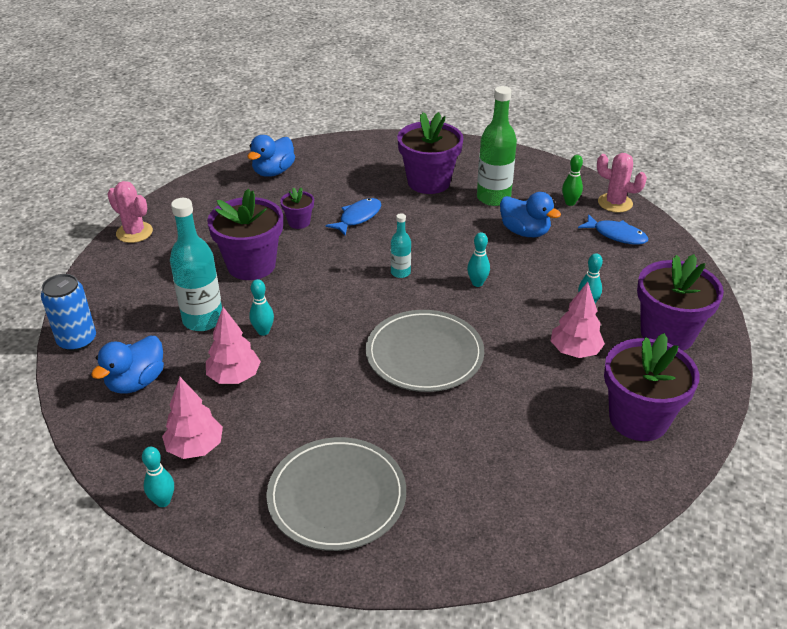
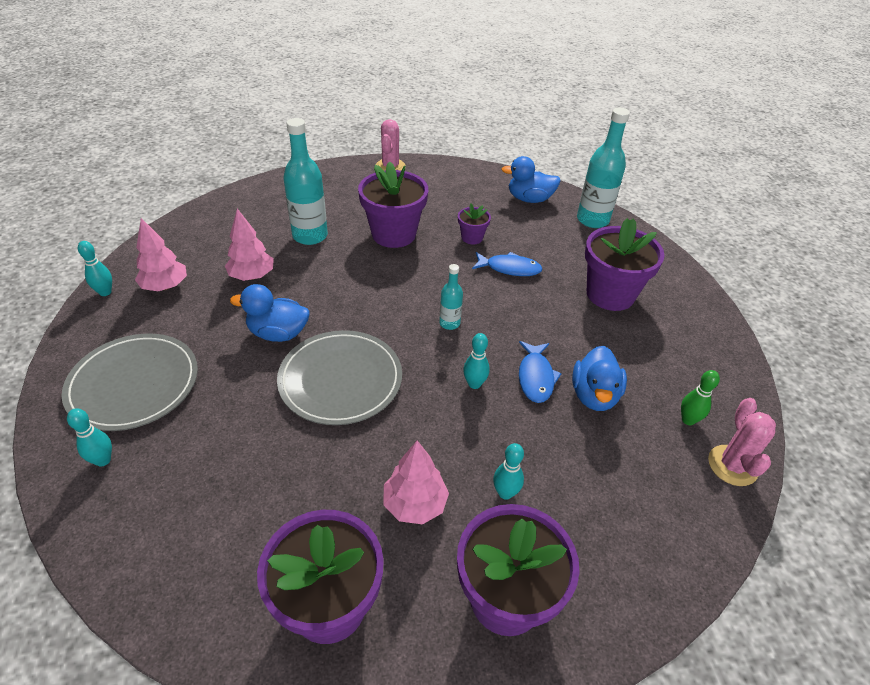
camera: 60 degrees right, 5 degrees up
blue can [41,274,96,351] -> none
blue duck [91,336,164,394] -> blue duck moved to [230,284,309,342]
turquoise bowling pin [249,279,274,336] -> turquoise bowling pin moved to [67,408,112,466]
green bottle [477,86,517,206] -> none
blue fish [578,214,648,245] -> blue fish moved to [519,341,562,403]
none -> turquoise bottle [577,108,630,228]

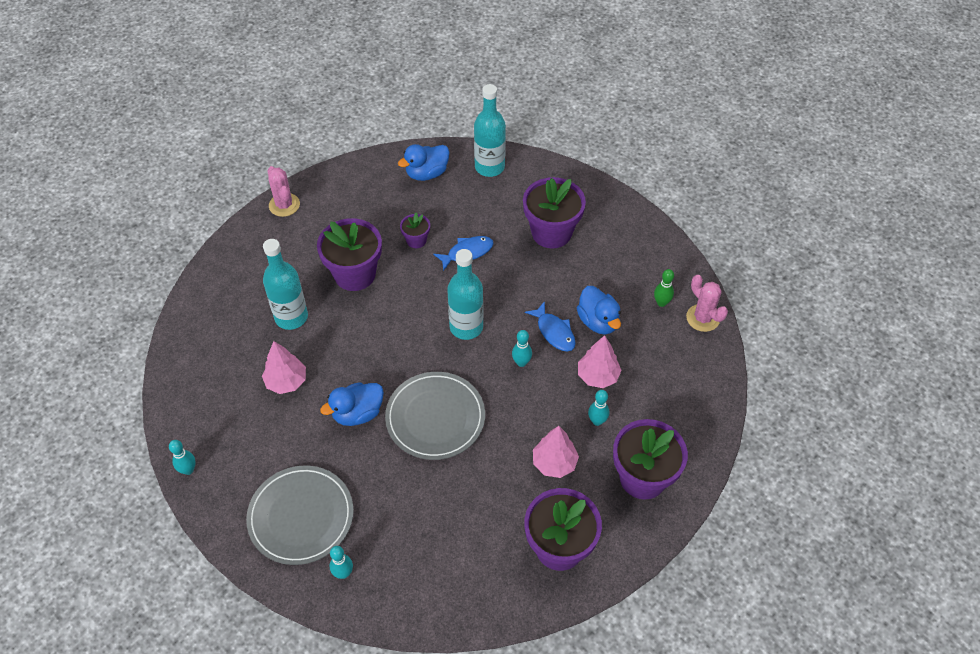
camera: 35 degrees left, 10 degrees up
pink tree [135,218,187,291] -> pink tree moved to [578,335,621,388]
turquoise bottle [439,264,463,330] -> turquoise bottle [447,249,484,340], size x1.91

